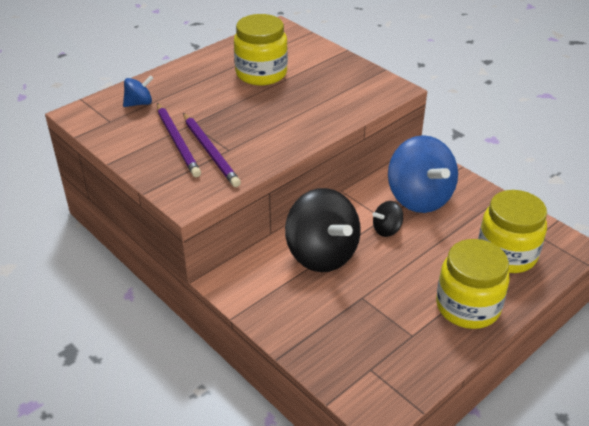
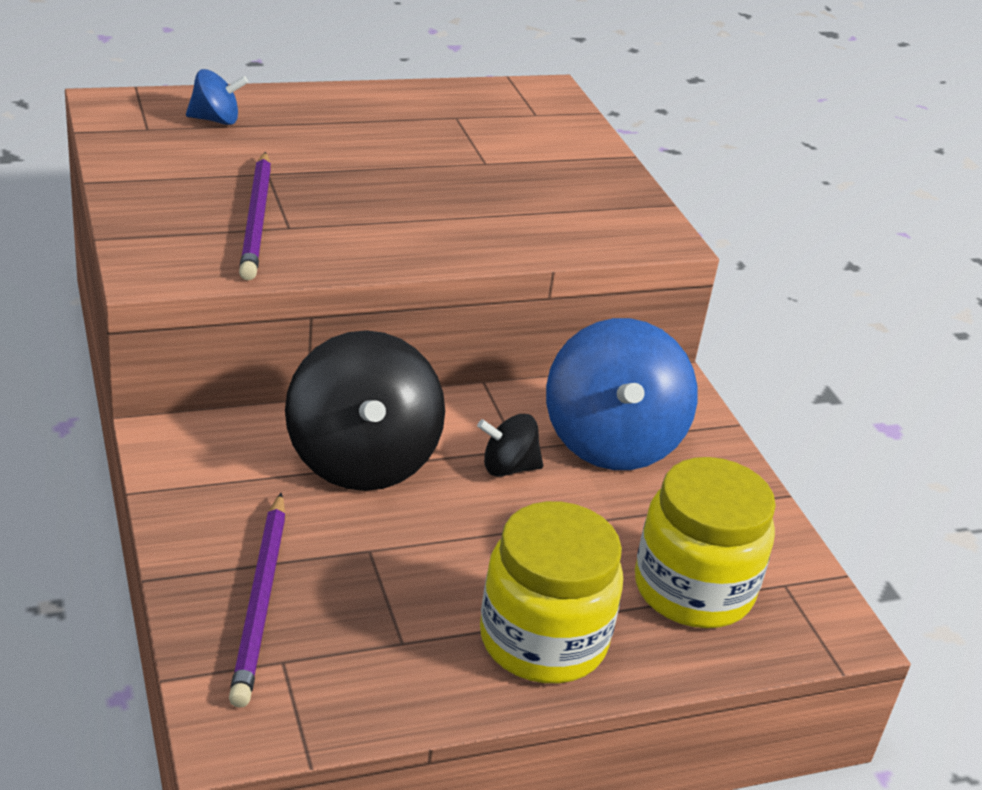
camera: 20 degrees right, 5 degrees down
purple pencil [157,103,201,177] -> purple pencil moved to [229,493,286,708]
yellow jar [234,14,288,85] -> none

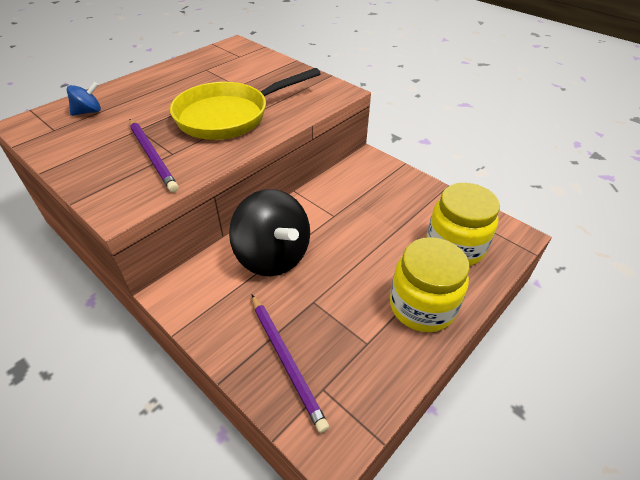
camera: 25 degrees left, 10 degrees up
black spinning top [477,414,543,477] -> none
blue spinning top [546,318,698,470] -> none
none -> yellow pan [170,68,321,140]

